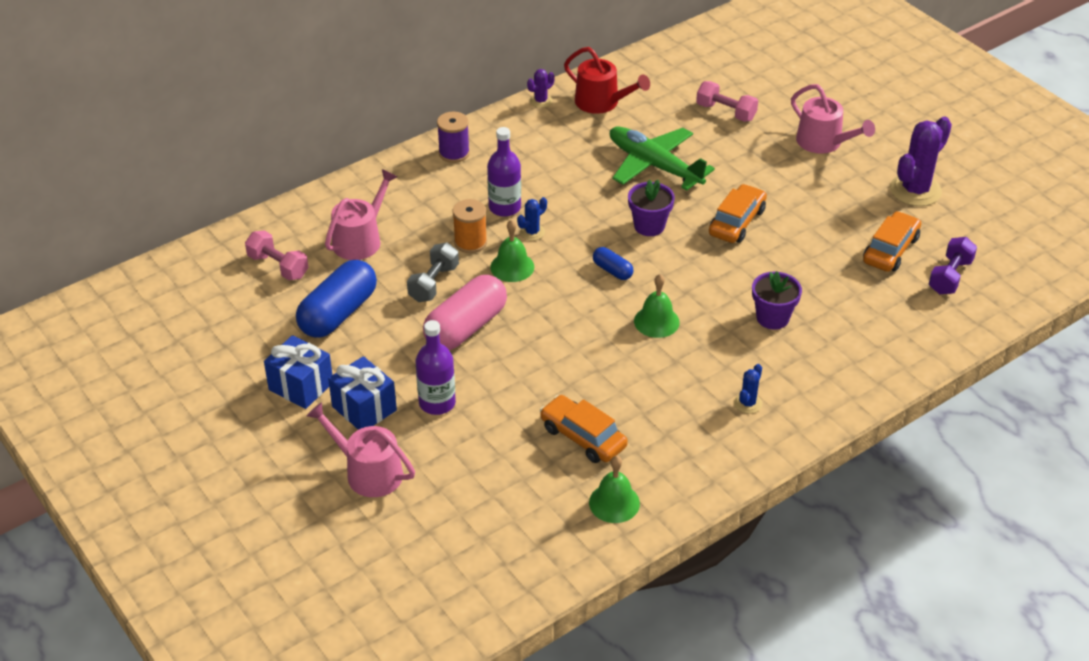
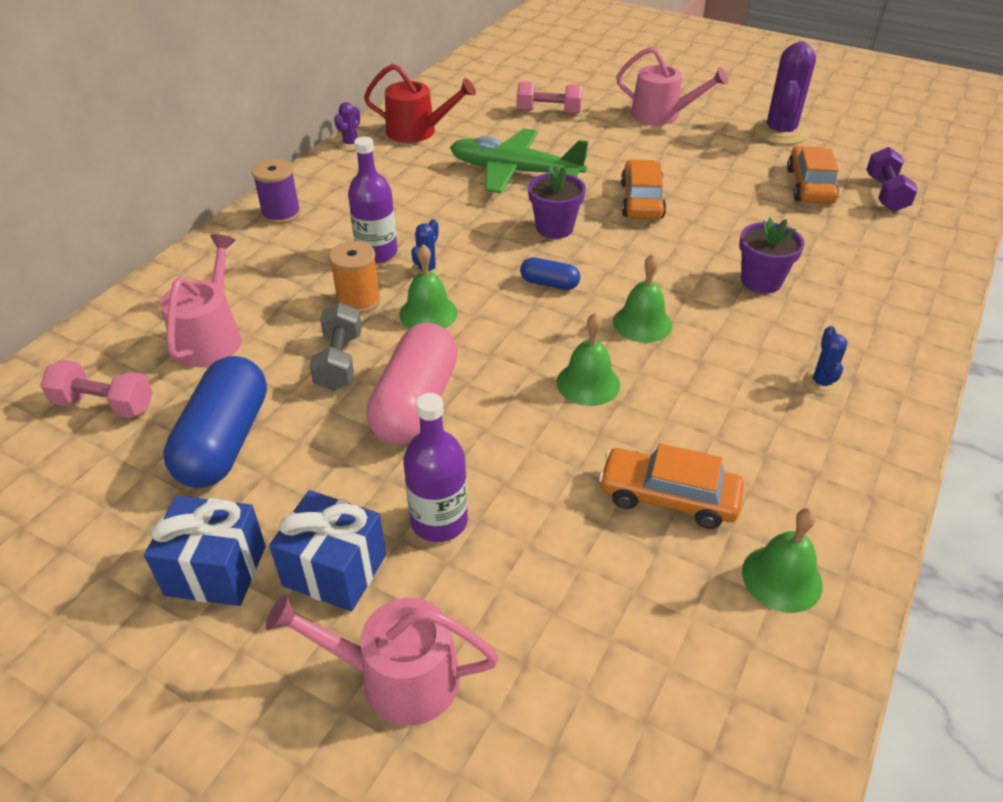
camera: 25 degrees left, 0 degrees up
none -> green bell [557,313,620,406]

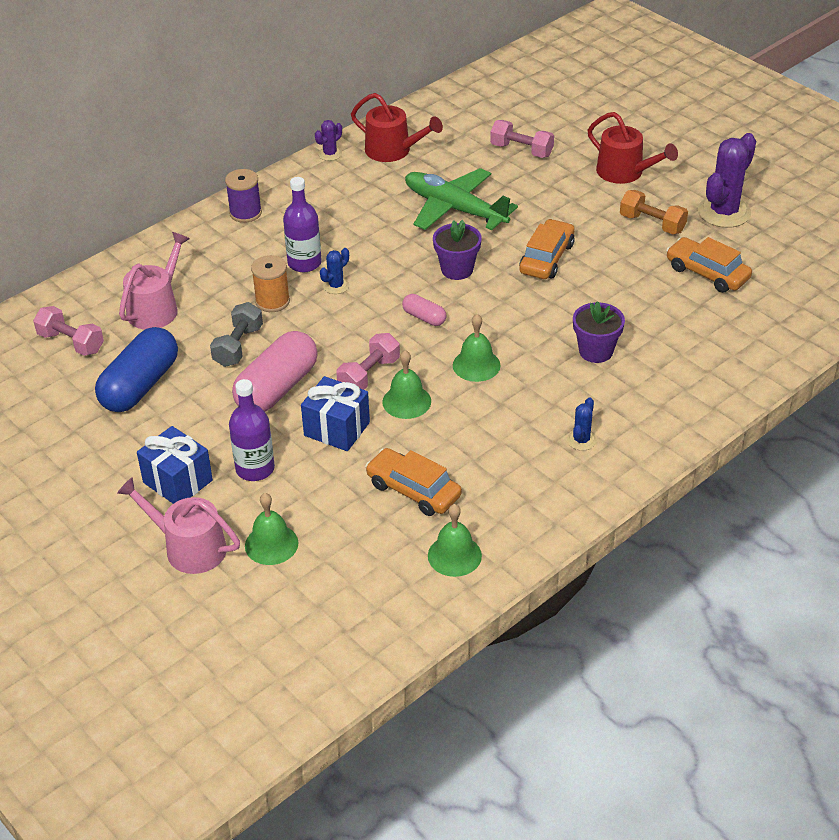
camera: 20 degrees right, 0 degrees up
blue gift [144,496,266,606] -> blue gift moved to [301,376,370,451]
green bell [399,244,458,329] -> green bell moved to [245,493,298,565]
blue capsule [520,257,580,290] -> pink capsule [402,294,446,326]
pink watering can [616,47,728,125] -> red watering can [587,112,678,184]
orange car [787,146,839,204] -> orange car turned 75 degrees counterclockwise [666,237,752,293]
purple dumbbell [866,147,918,212] -> none
none -> pink dumbbell [336,333,400,390]
none -> orange dumbbell [620,190,688,234]

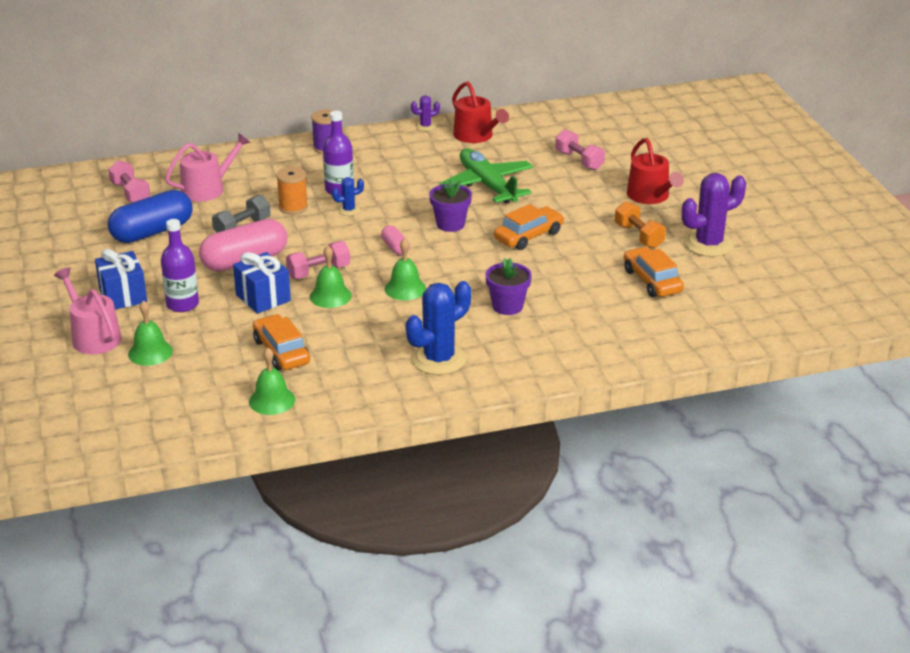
camera: 25 degrees right, 10 degrees down
blue cactus [567,397,597,451] -> blue cactus [406,281,471,375], size x2.08

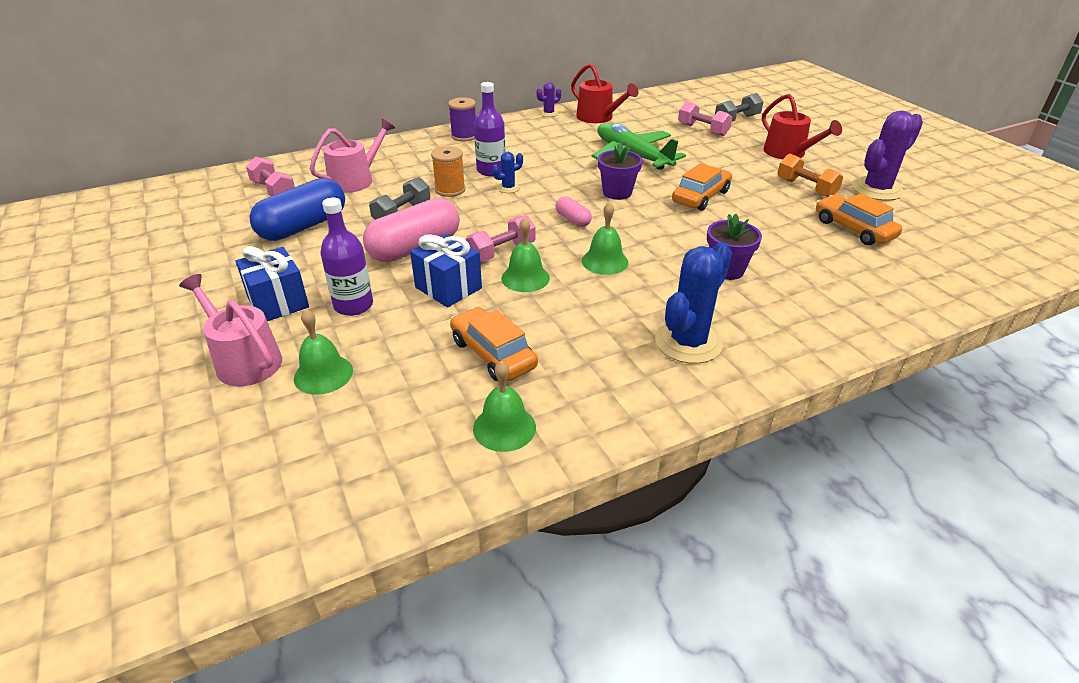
camera: 10 degrees left, 5 degrees up
none -> grey dumbbell [715,93,763,122]

